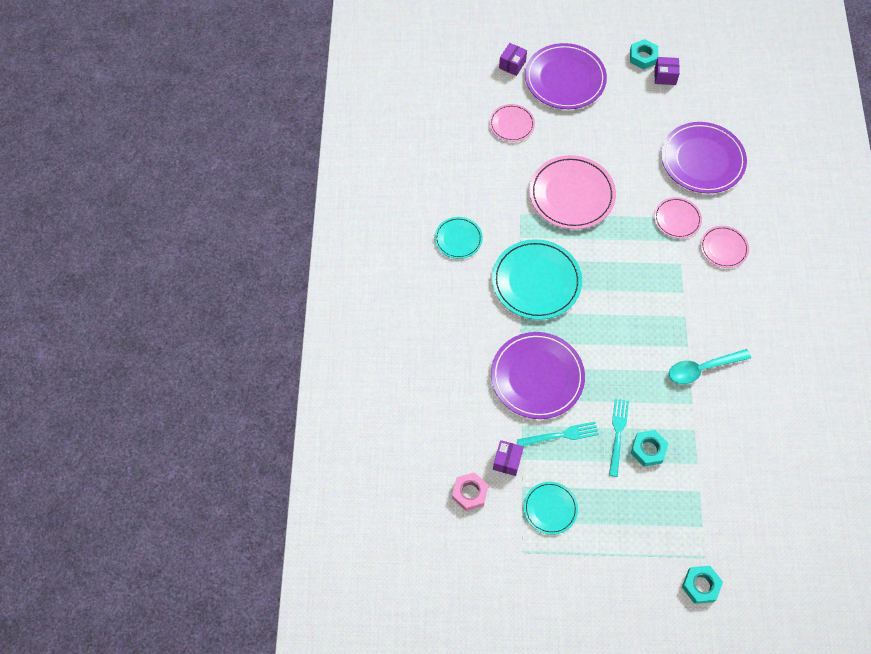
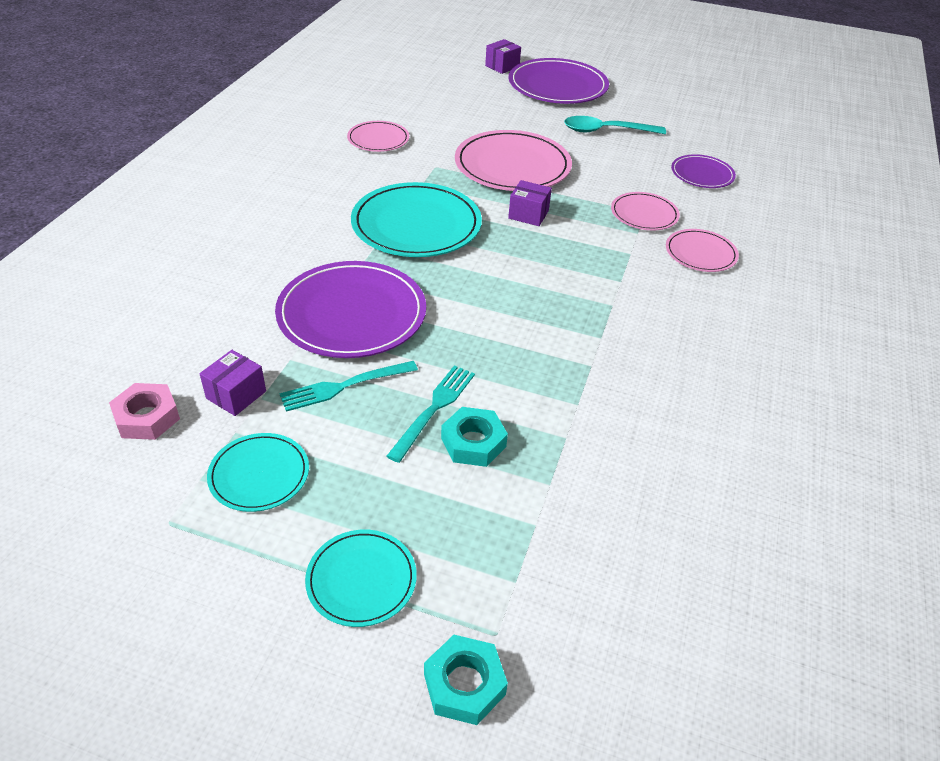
camera: 15 degrees right, 20 degrees down
turquoise plate [435,217,483,259] -> turquoise plate moved to [305,530,417,627]
pink plate [489,104,535,142] -> pink plate moved to [347,121,409,152]
turquoise fork [517,422,599,447] -> turquoise fork turned 150 degrees clockwise [279,361,418,412]
turquoise nut [630,39,659,70] -> none
purple box [655,57,680,85] -> purple box moved to [508,180,552,226]
purple plate [661,122,747,194] -> purple plate [671,154,736,188], size x0.55
turquoise spoon [669,349,751,384] -> turquoise spoon moved to [564,116,666,134]

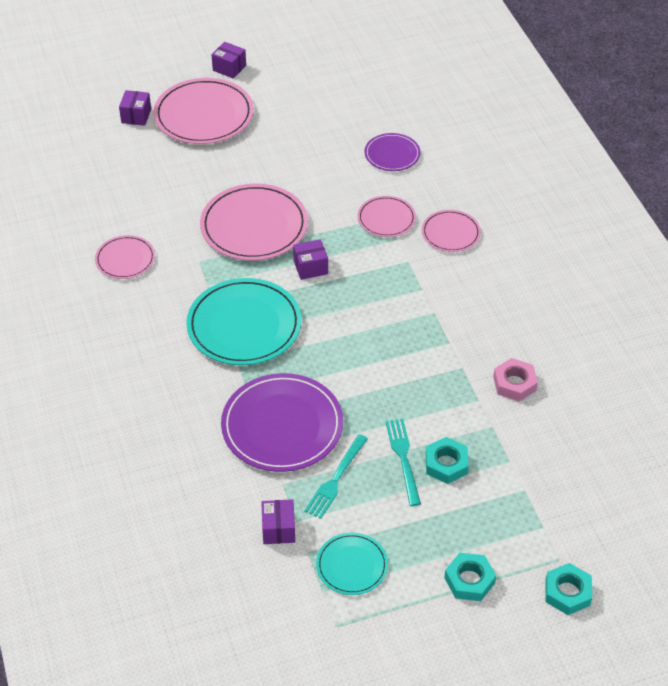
camera: 35 degrees left, 5 degrees up
pink nut [109,383,180,440] -> pink nut moved to [493,358,538,402]
turquoise plate [305,530,417,627] -> turquoise nut [444,553,496,601]
purple plate [509,58,609,104] -> pink plate [153,78,254,144]
turquoise spoon [564,116,666,134] -> none
none -> purple box [211,42,246,79]

